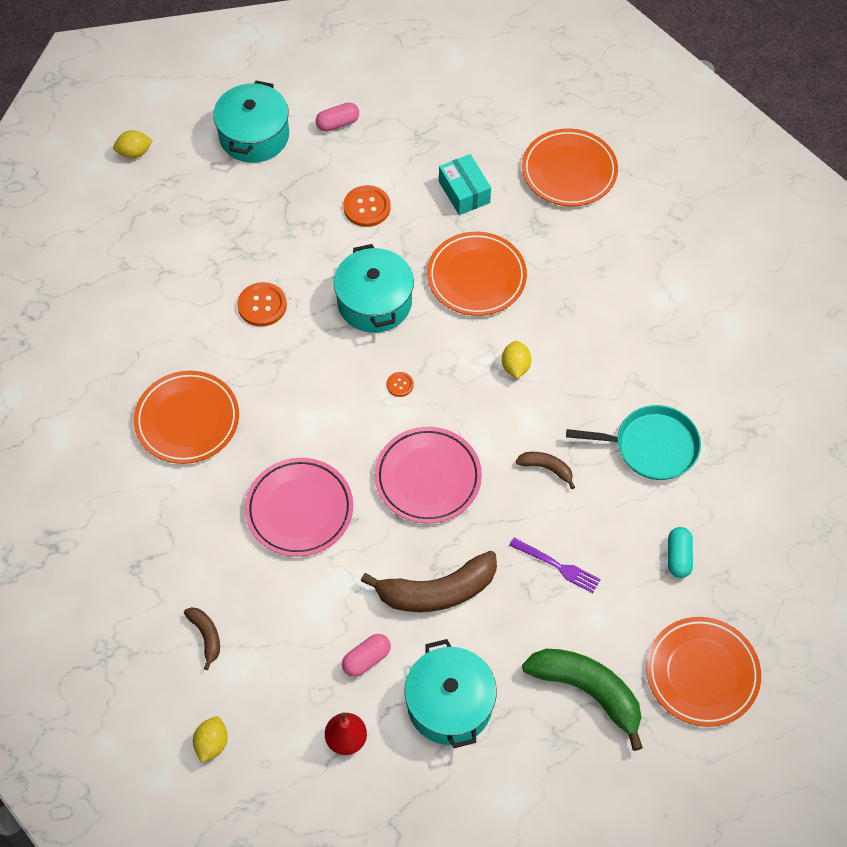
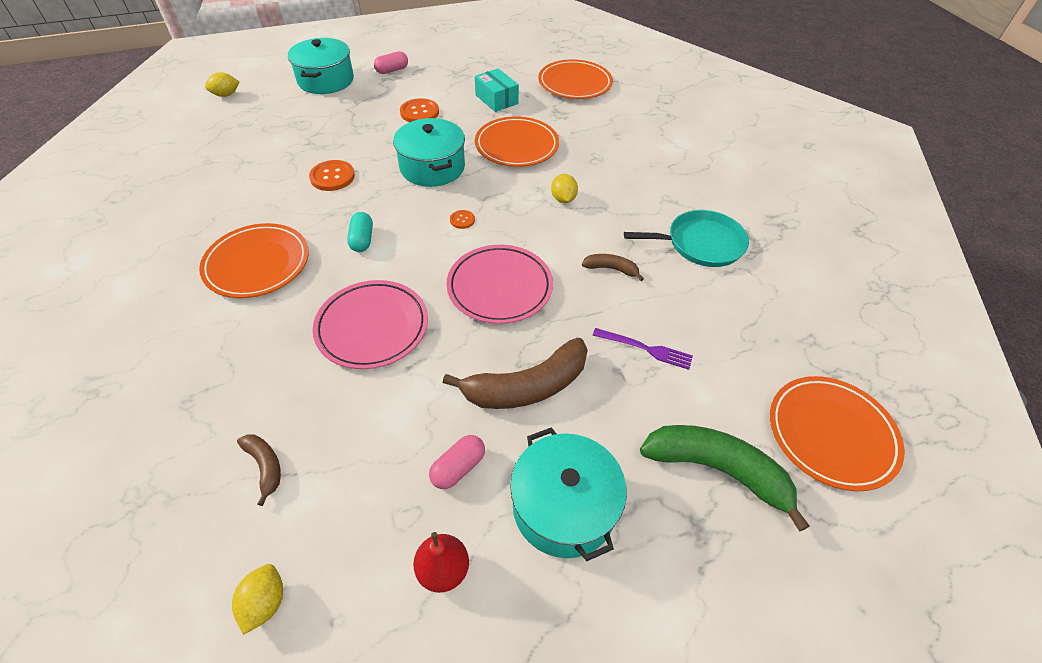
camera: 10 degrees left, 10 degrees down
turquoise capsule [668,527,693,578] -> turquoise capsule moved to [347,212,373,252]

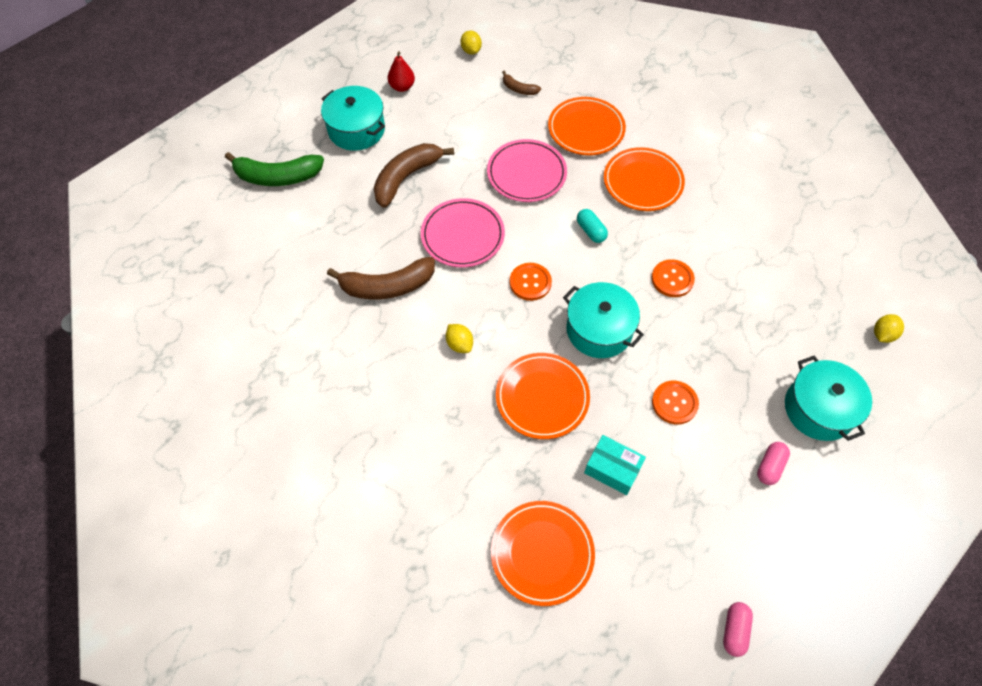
camera: 155 degrees right, 10 degrees up
pink capsule [429,435,485,489] -> pink capsule moved to [723,602,753,657]
orange button [450,210,475,229] -> orange button [510,263,552,301], size x1.86
brown banana [582,254,644,281] -> brown banana [327,257,435,299], size x2.03
purple fork [592,328,693,370] -> none
turquoise pan [624,210,749,267] -> none
orange plate [770,376,905,491] -> orange plate moved to [548,97,626,155]

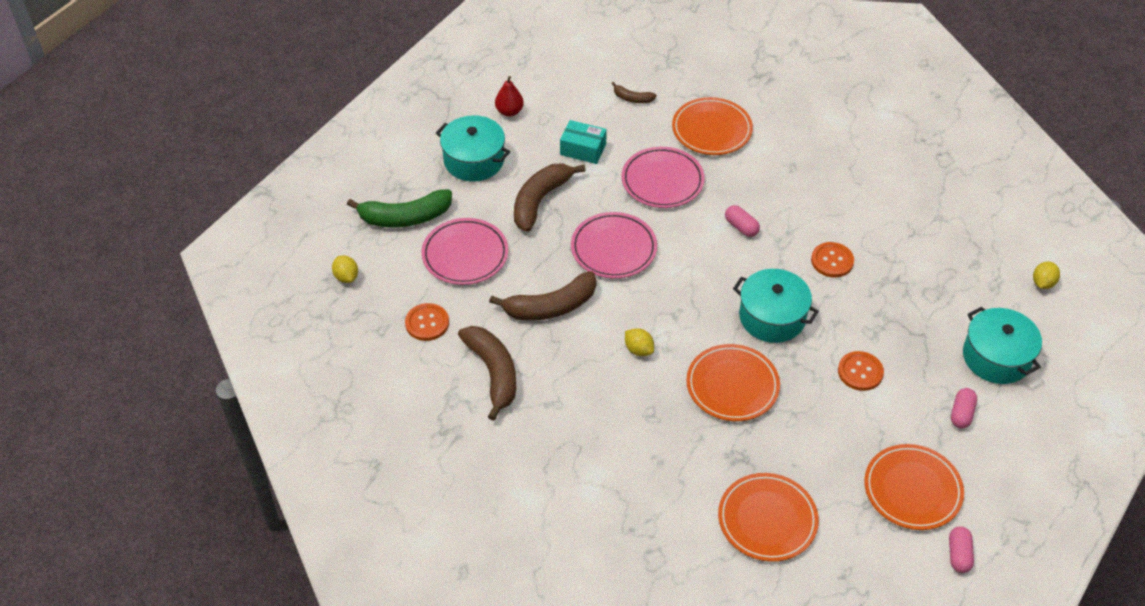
camera: 10 degrees left, 10 degrees down
yellow lemon [461,31,482,55] -> yellow lemon moved to [332,255,358,283]
orange button [510,263,552,301] -> orange button moved to [405,303,449,341]
turquoise capsule [577,209,608,243] -> pink capsule [725,205,760,237]
turquoise box [584,435,646,495] -> turquoise box moved to [560,120,607,164]
orange plate [604,147,685,211] -> orange plate moved to [864,444,964,530]
none -> pink plate [421,218,508,285]
none -> brown banana [458,326,516,421]

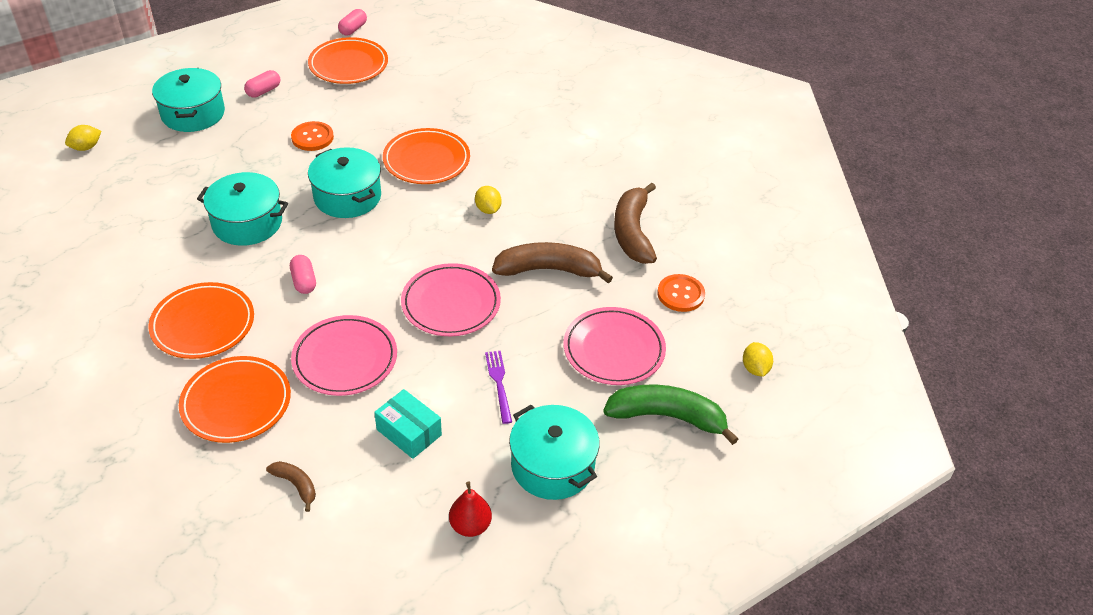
camera: 160 degrees left, 5 degrees down
brown banana [514,163,586,232] -> purple fork [485,351,512,424]
orange plate [718,473,819,562] -> orange plate moved to [148,282,254,359]
orange button [811,242,854,277] -> turquoise pot [197,172,288,246]

